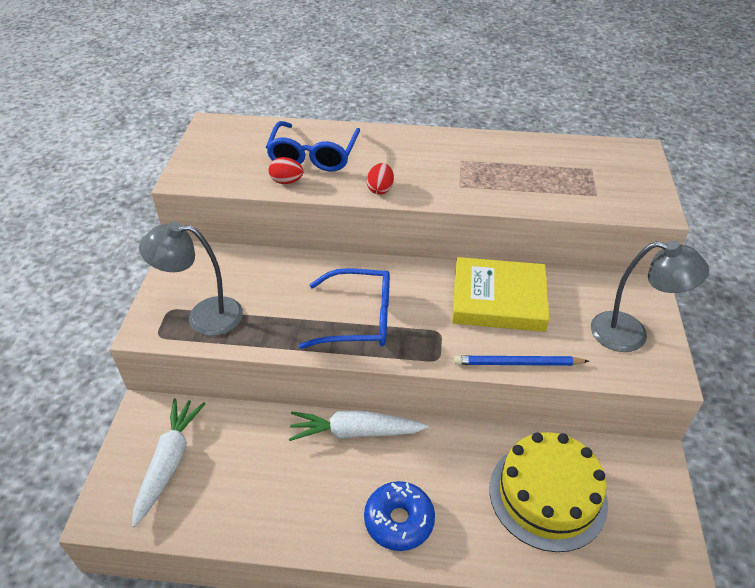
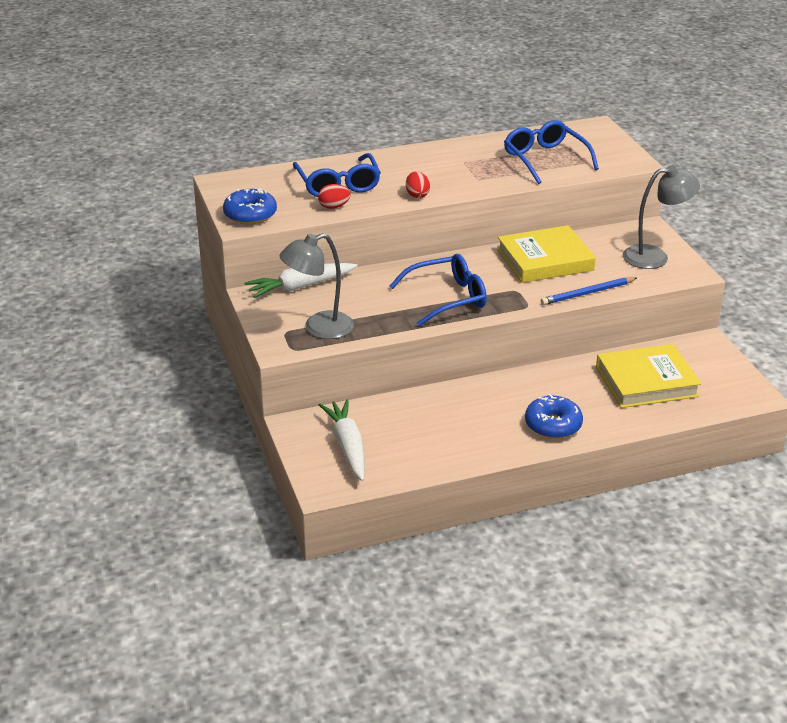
camera: 25 degrees left, 10 degrees down
white carrot [289,410,428,441] -> white carrot moved to [244,263,357,298]
yellow cake [489,432,608,552] -> yellow book [596,344,701,408]
none -> blue donut [223,188,277,225]
none -> blue glasses [504,120,599,184]

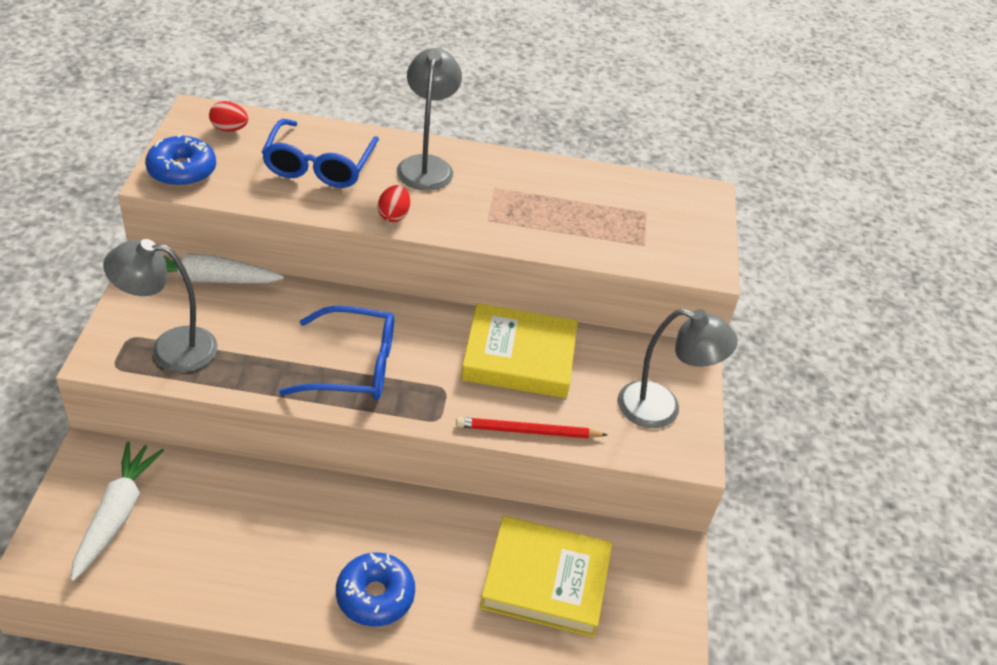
camera: 20 degrees right, 10 degrees up
red egg [318,184,350,209] -> red egg moved to [209,101,248,132]
blue glasses [504,120,599,184] -> none
blue pencil [541,277,637,305] -> red pencil [456,417,607,438]
none -> grey lamp [397,48,462,191]

